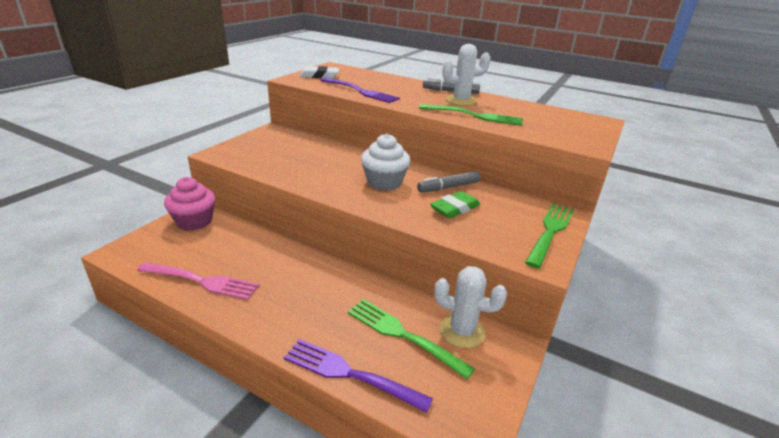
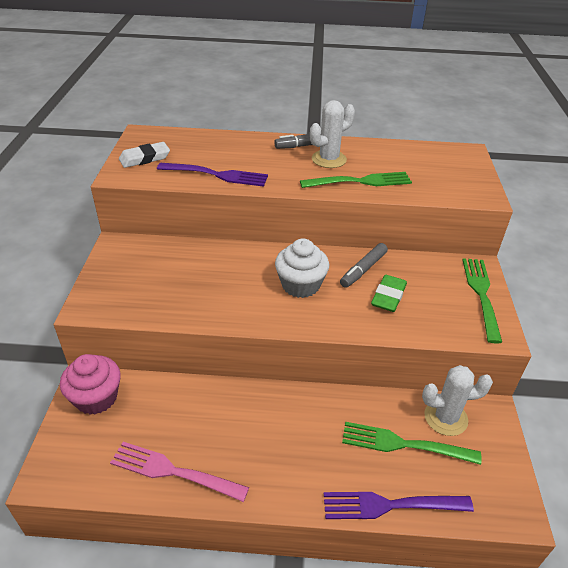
camera: 25 degrees left, 10 degrees up
pink fork [137,262,259,300] -> pink fork turned 150 degrees counterclockwise [110,442,249,502]

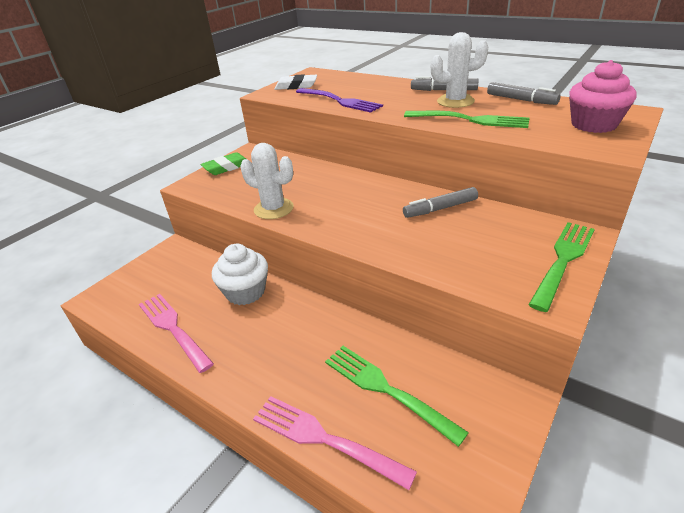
camera: 35 degrees right, 5 degrees down
pink cupcake [60,354,121,415] -> pink cupcake moved to [569,60,637,133]
white cupcake [275,239,329,298] -> white cupcake moved to [212,244,268,305]
purple fork [324,492,474,519] -> pink fork [253,396,417,490]
green eraser [371,275,407,312] -> green eraser moved to [200,152,246,175]
white cactus [422,365,493,436] -> white cactus moved to [240,143,294,219]
none -> grey marker [487,82,561,105]

